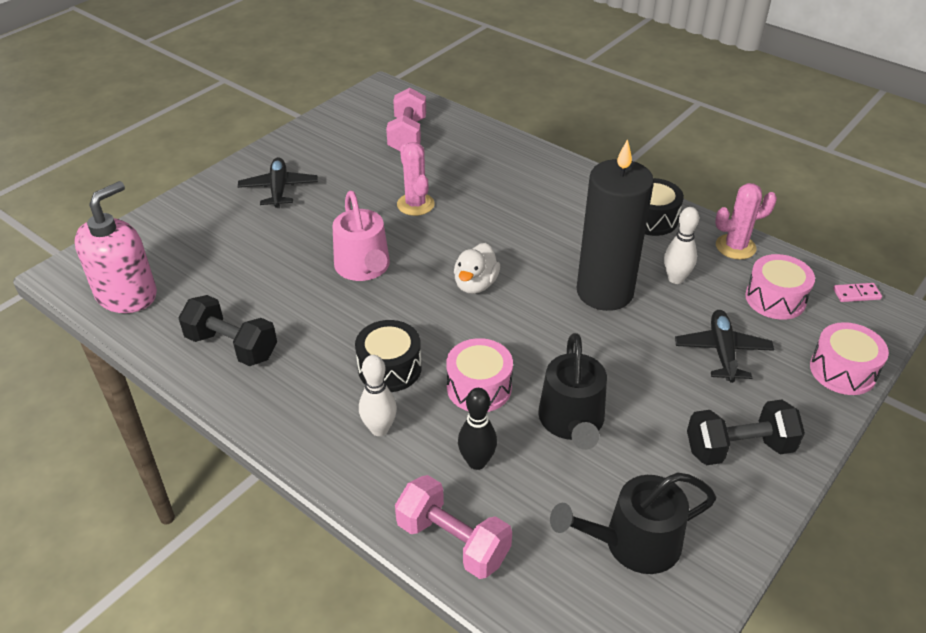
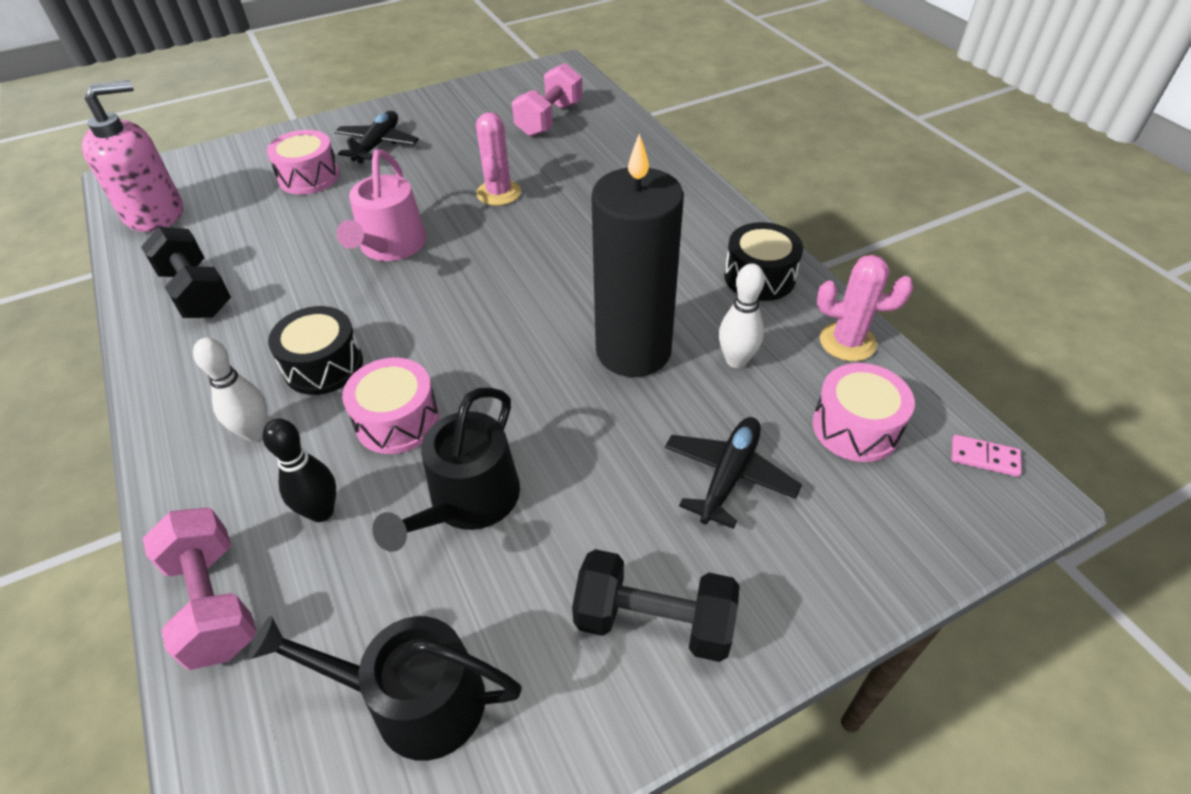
camera: 25 degrees right, 5 degrees up
white duck [454,243,500,294] -> none
pink drum [810,322,889,395] -> pink drum moved to [267,130,340,195]

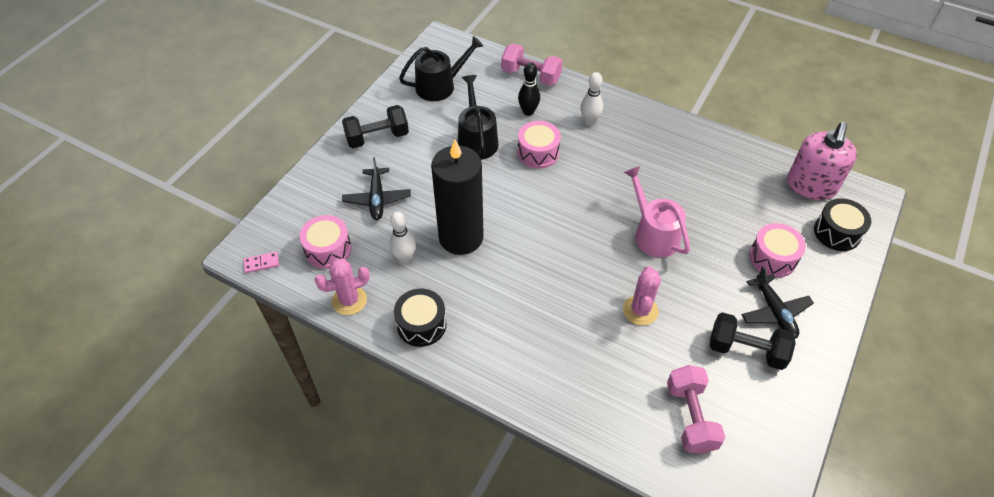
camera: 145 degrees right, 5 degrees up
black dumbbell [141,227,231,318] -> black dumbbell moved to [710,312,796,370]
black drum [268,306,363,395] -> black drum moved to [814,199,871,251]
pink cactus [476,112,521,206] -> pink cactus turned 45 degrees clockwise [623,266,661,326]

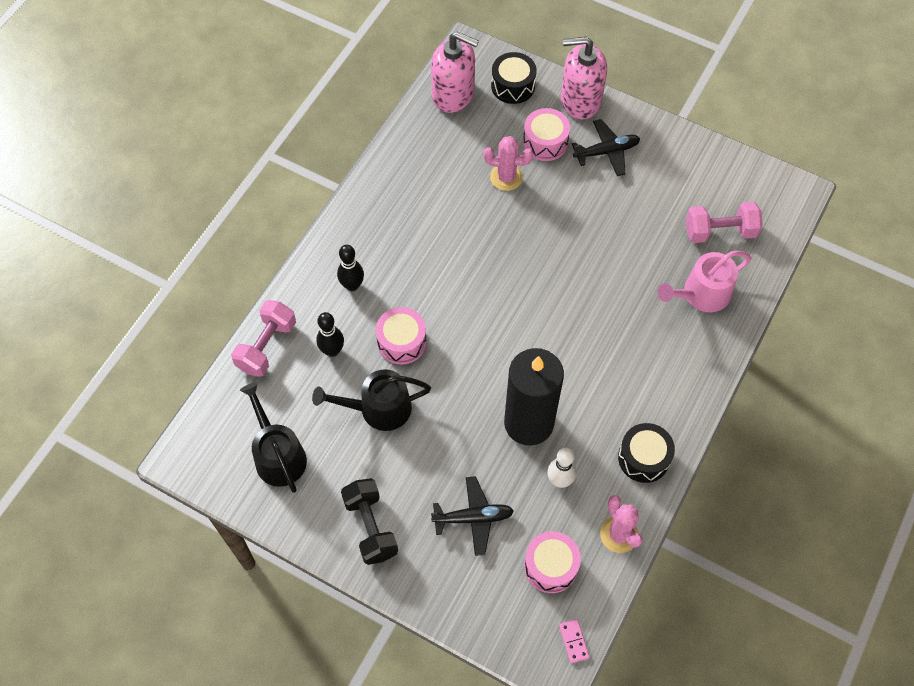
camera: 90 degrees left, 10 degrees up
white bowling pin [581,72,603,125] -> black bowling pin [337,245,364,291]
pink cactus [623,266,661,326] -> pink cactus moved to [483,136,533,191]
pink watering can [624,166,690,258] -> pink watering can moved to [657,251,751,312]
black dumbbell [710,312,796,370] -> none
none -> pink soap dispenser [561,37,607,120]

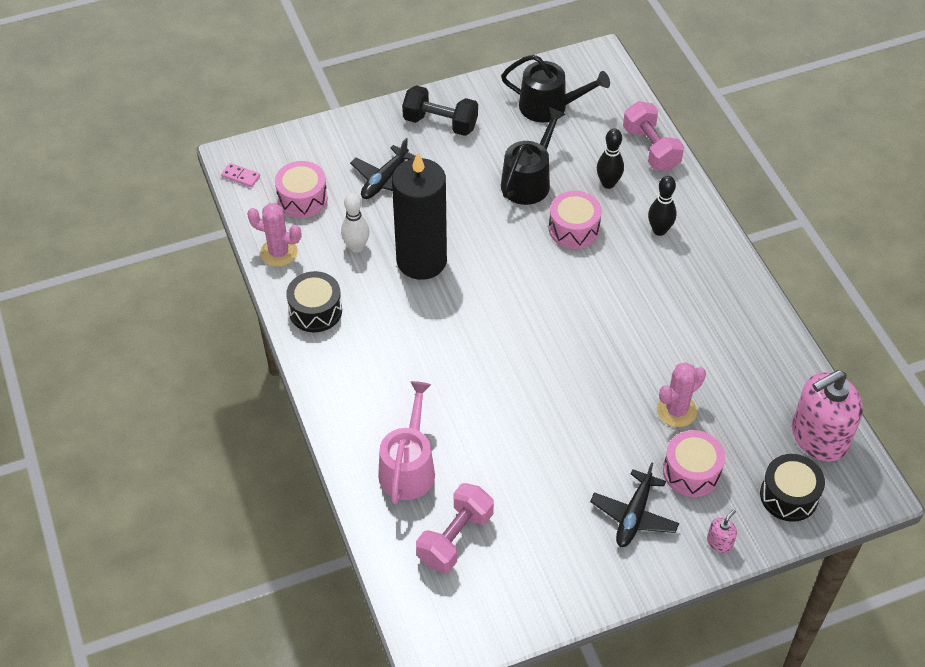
camera: 130 degrees right, 10 degrees down
pink soap dispenser [561,37,607,120] -> pink soap dispenser [707,509,737,553], size x0.41

